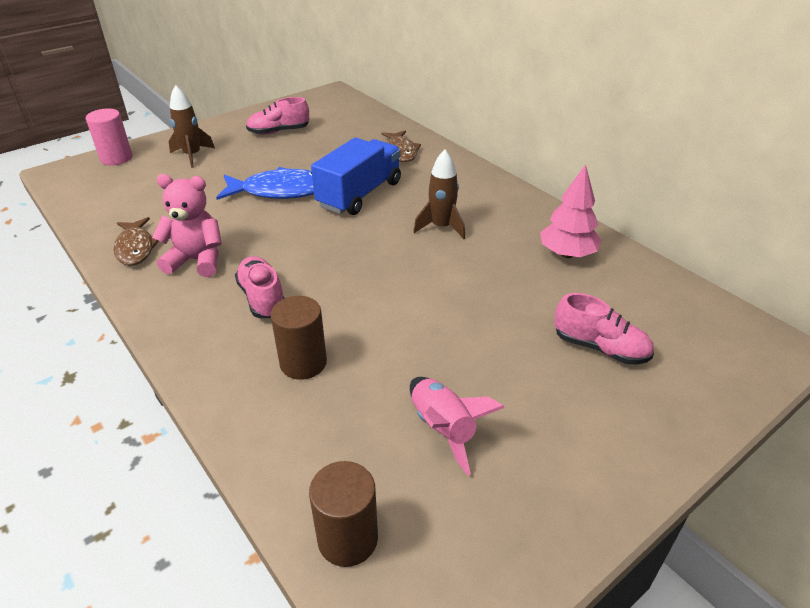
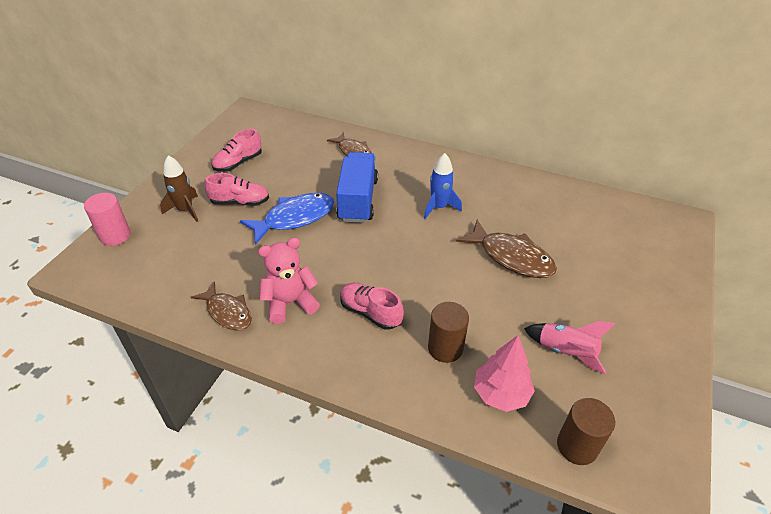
camera: 30 degrees left, 5 degrees up
brown rocket [413,150,465,239] -> blue rocket [424,153,462,219]
pink tree [540,164,601,258] -> pink tree moved to [474,335,535,412]
pink shoe [554,293,654,364] -> pink shoe moved to [205,173,269,206]
none -> brown fish [456,220,557,278]

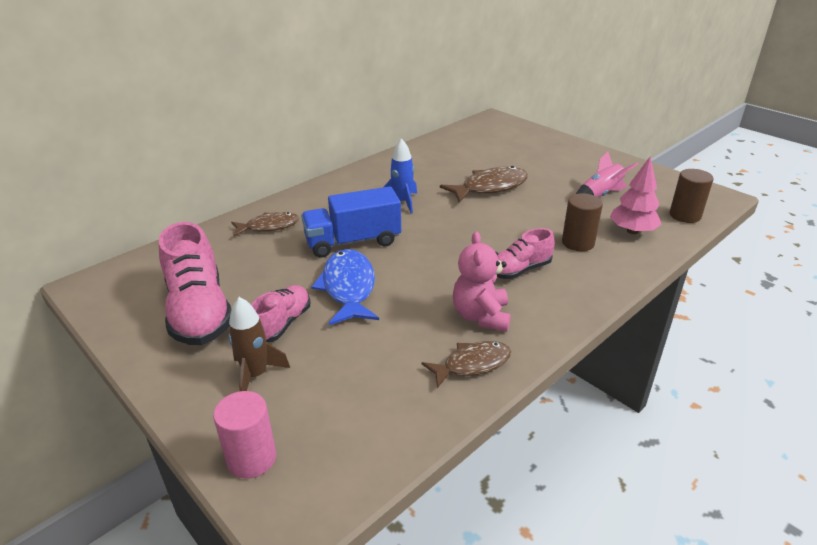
camera: 65 degrees left, 10 degrees down
pink shoe [212,129,262,172] -> pink shoe [159,222,231,345], size x1.74
blue truck [336,152,378,223] -> blue truck turned 45 degrees counterclockwise [301,186,401,258]

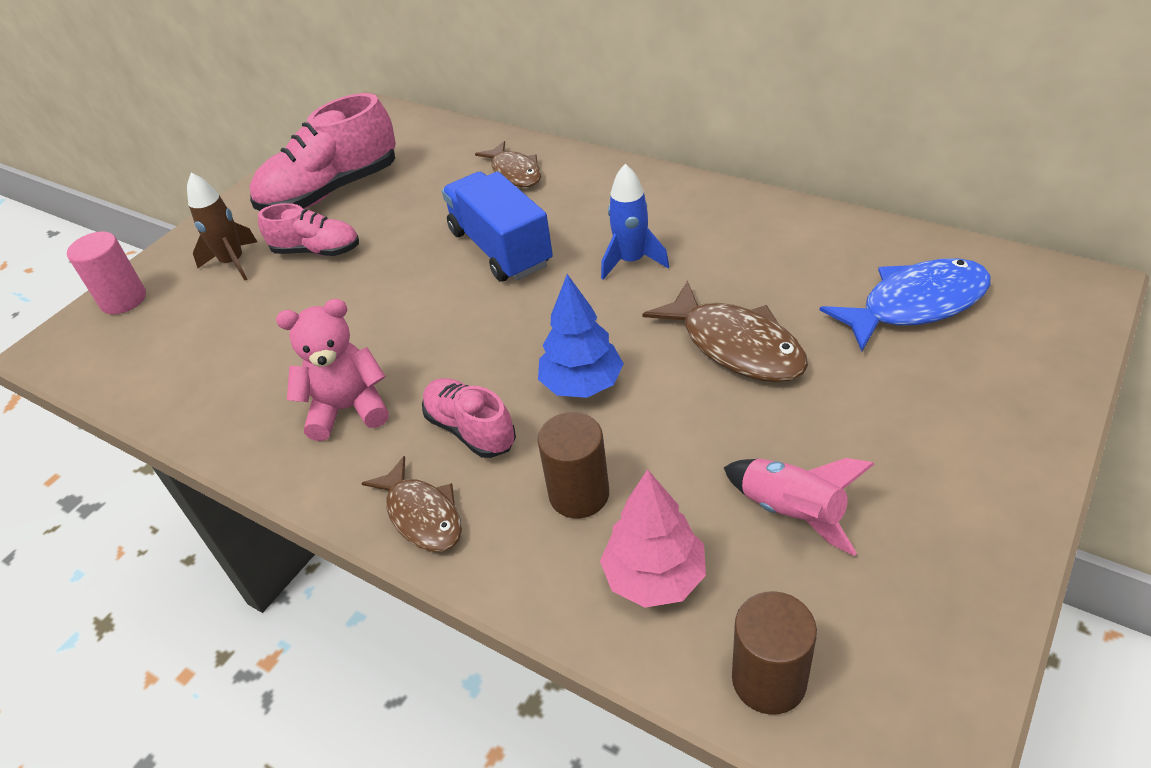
camera: 80 degrees right, 10 degrees up
blue fish [311,249,379,325] -> blue fish moved to [819,258,991,351]
brown fish [422,341,511,388] -> brown fish moved to [361,456,462,552]
none -> blue tree [538,274,624,398]

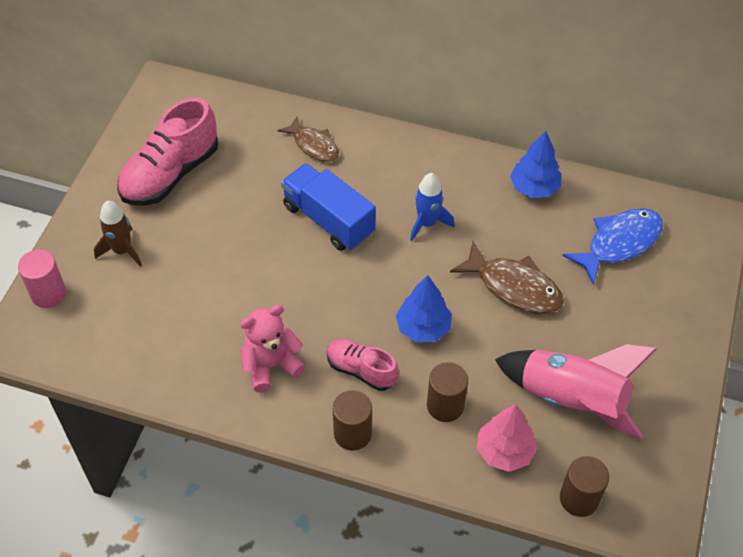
camera: 20 degrees left, 10 degrees up
pink shoe [258,203,359,256] -> none
brown fish [361,456,462,552] -> brown cylinder [333,390,372,451]
pink rocket [723,458,875,556] -> pink rocket [495,344,657,439], size x1.75
none -> blue tree [510,131,561,198]

